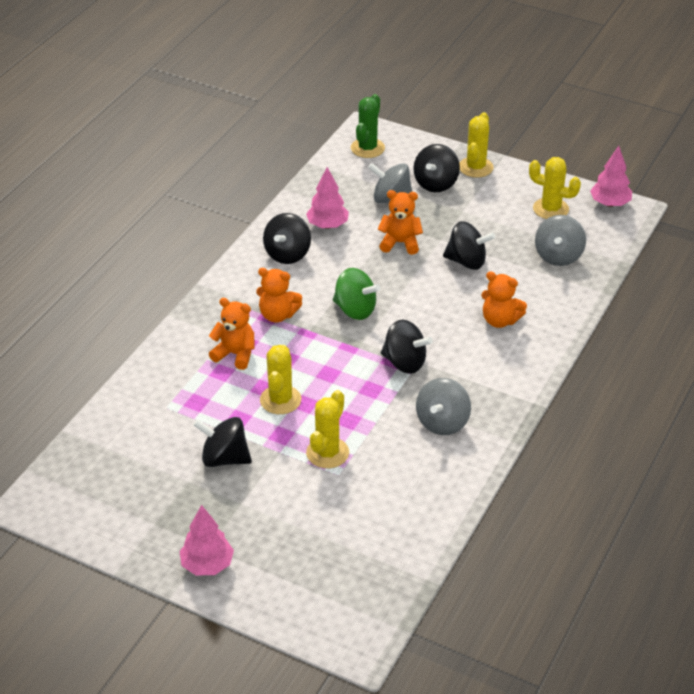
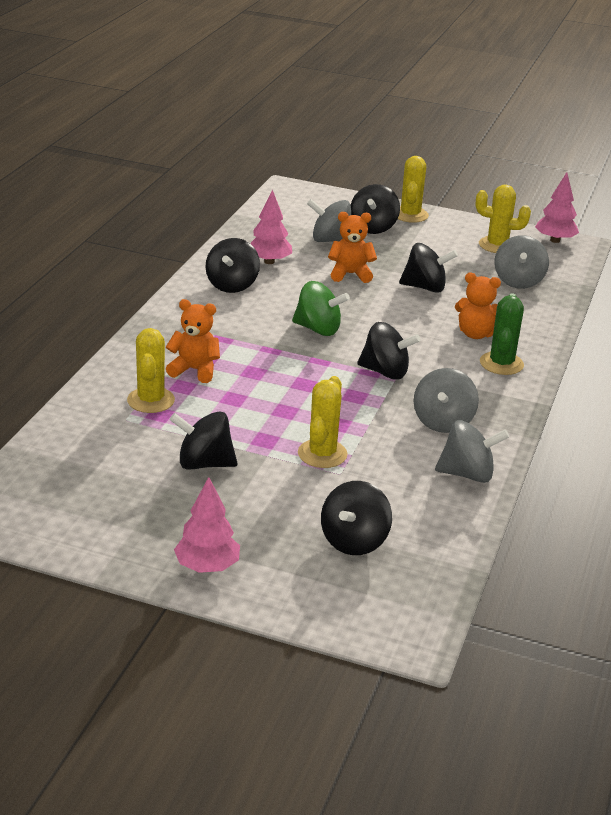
camera: 10 degrees left, 10 degrees down
orange teddy bear [256,268,302,323] -> none
yellow cactus [260,345,301,414] -> yellow cactus moved to [127,328,175,413]
green cactus [351,94,385,158] -> green cactus moved to [480,293,524,375]
none -> black spinning top [321,481,392,555]
none -> grey spinning top [435,420,509,483]

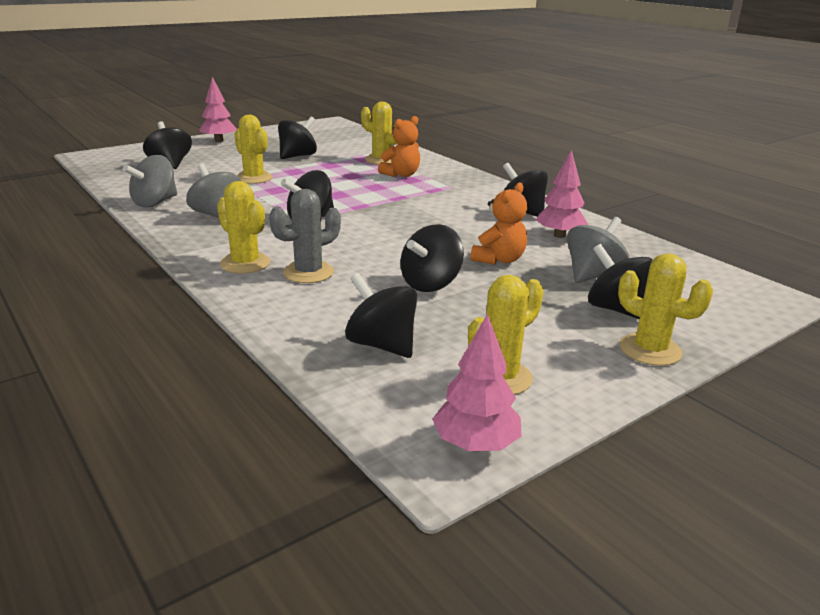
camera: 125 degrees right, 5 degrees down
green spinning top [292,281,350,336] -> none
orange teddy bear [455,273,501,339] -> grey cactus [269,189,341,283]
green cactus [480,293,524,375] -> yellow cactus [217,181,270,274]
grey spinning top [494,235,549,289] -> black spinning top [345,273,417,358]

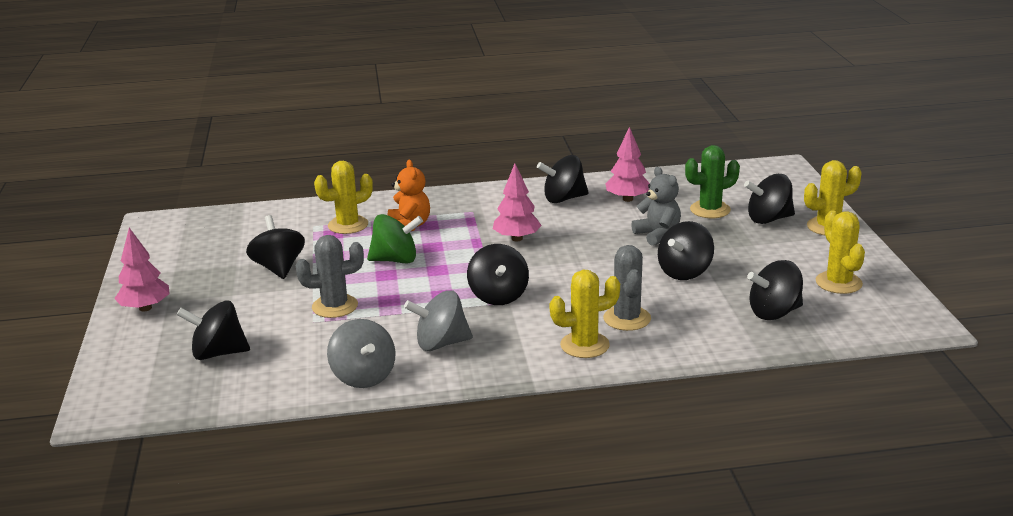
camera: 60 degrees left, 0 degrees up
yellow cactus [235,115,273,184] -> grey cactus [296,235,364,318]
black spinning top [400,224,464,292] -> black spinning top turned 60 degrees clockwise [658,221,714,280]
pink tree [433,314,521,451] -> pink tree moved to [493,164,542,241]
orange teddy bear [471,183,527,265] -> grey teddy bear [631,167,681,246]
grey spinning top [567,217,629,283] -> green cactus [685,145,740,218]
none -> green spinning top [367,214,423,264]

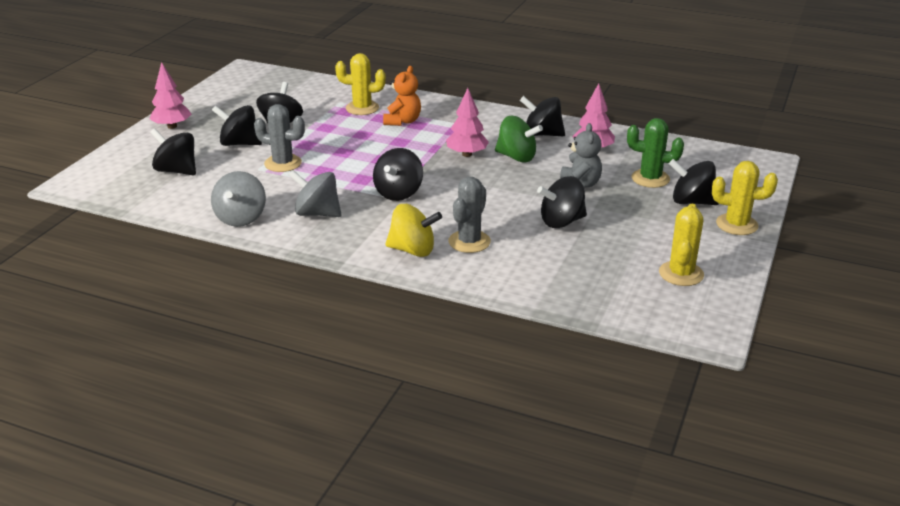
camera: 30 degrees right, 5 degrees up
green spinning top [367,214,423,264] -> green spinning top moved to [495,116,543,163]
yellow cactus [549,270,620,358] -> yellow spinning top [385,204,442,257]
black spinning top [747,260,803,320] -> black spinning top moved to [212,105,262,146]

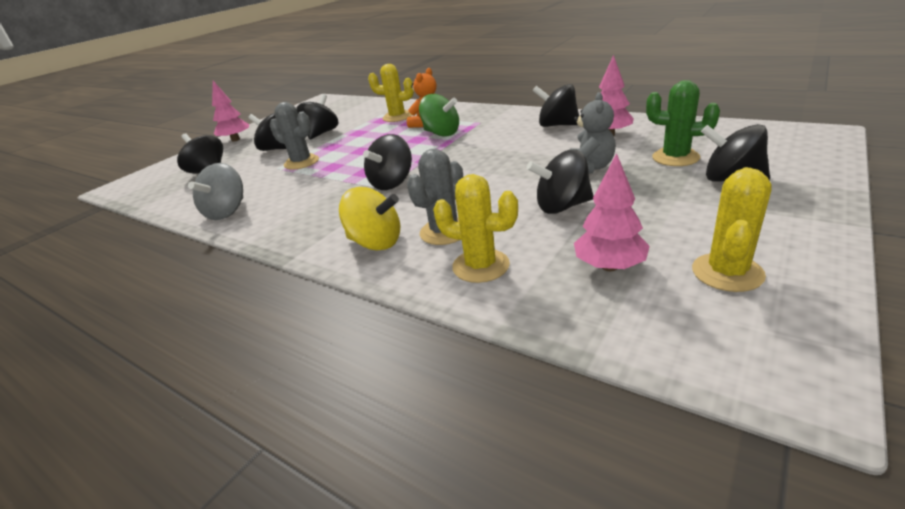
camera: 15 degrees right, 0 degrees up
grey spinning top [289,170,342,217] -> none
pink tree [446,88,489,157] -> pink tree moved to [574,153,650,271]
green spinning top [495,116,543,163] -> green spinning top moved to [419,94,459,137]
yellow cactus [712,161,778,235] -> yellow cactus moved to [433,174,518,283]

